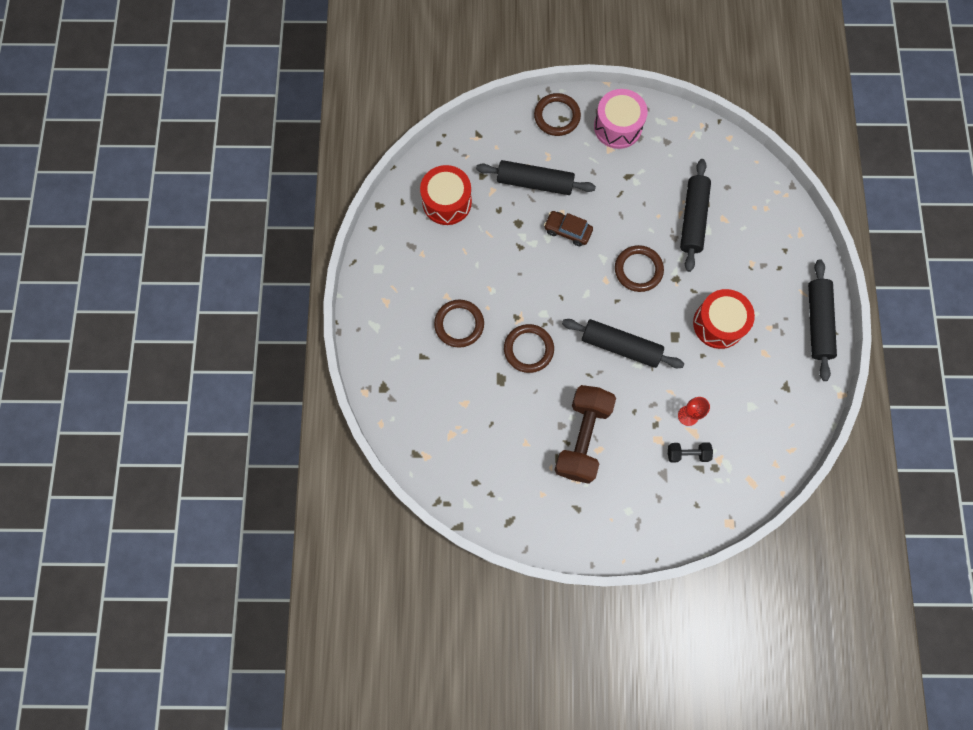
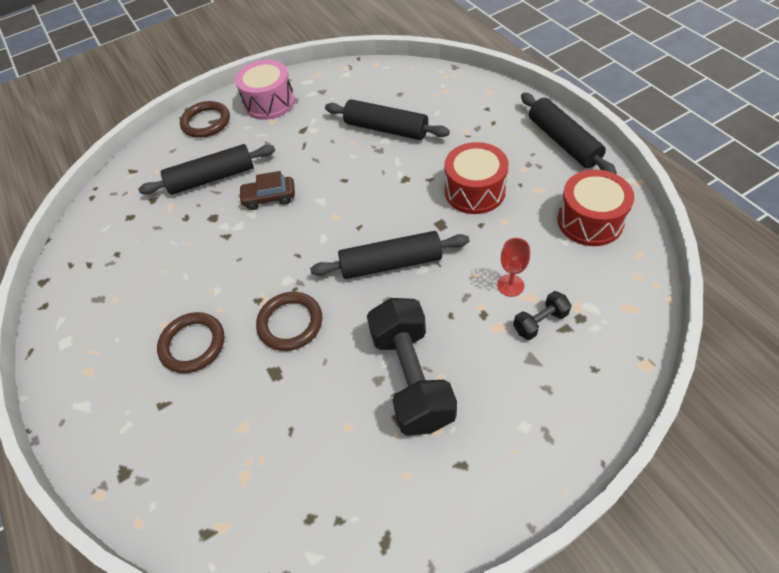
camera: 25 degrees left, 20 degrees down
red drum [420,165,472,225] -> red drum moved to [557,170,635,246]
brown dumbbell [555,385,616,484] -> black dumbbell [367,298,457,436]
brown ring [615,245,664,292] -> none
black rolling pin [680,159,711,272] -> black rolling pin turned 45 degrees counterclockwise [325,99,450,140]

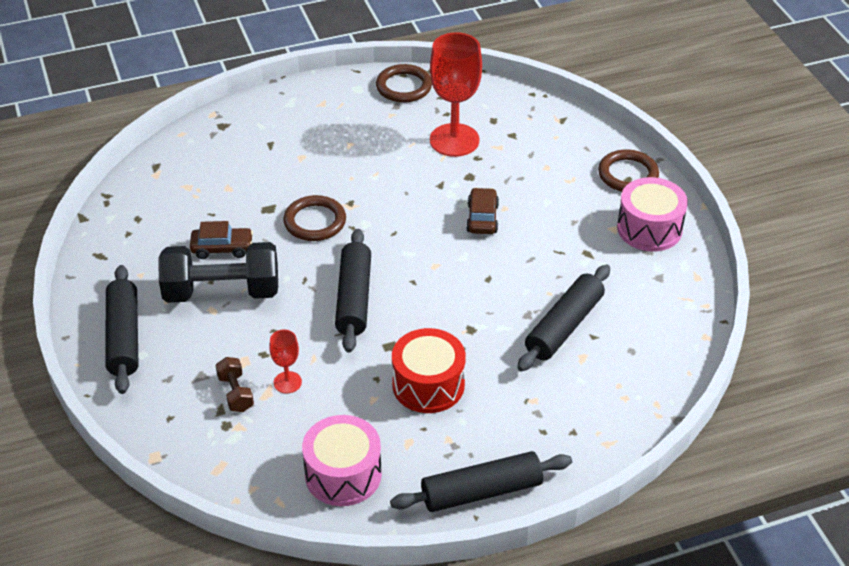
camera: 95 degrees right, 10 degrees down
black rolling pin [138,144,275,195] -> black rolling pin moved to [105,265,139,394]
brown ring [157,312,225,373] -> brown ring moved to [376,64,432,103]
black dumbbell [513,291,572,340] -> brown dumbbell [216,357,254,412]
red drum [557,170,635,246] -> pink drum [302,415,382,506]
none -> brown car [190,221,253,259]
none -> red goblet [430,32,482,157]

